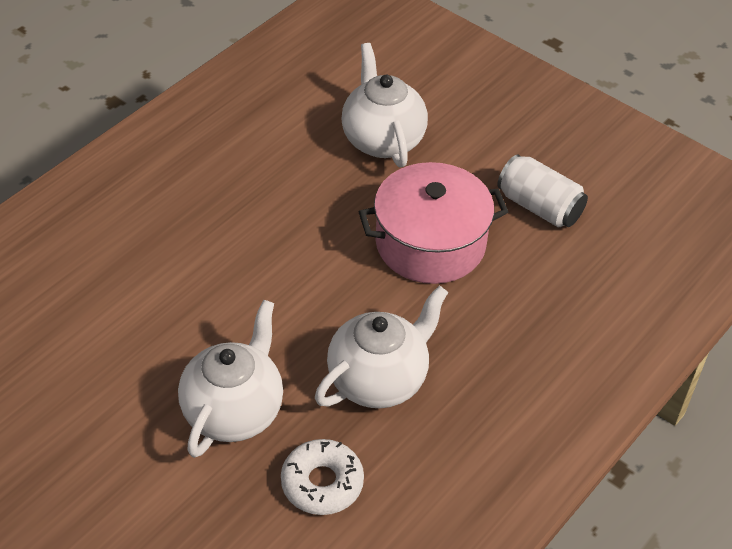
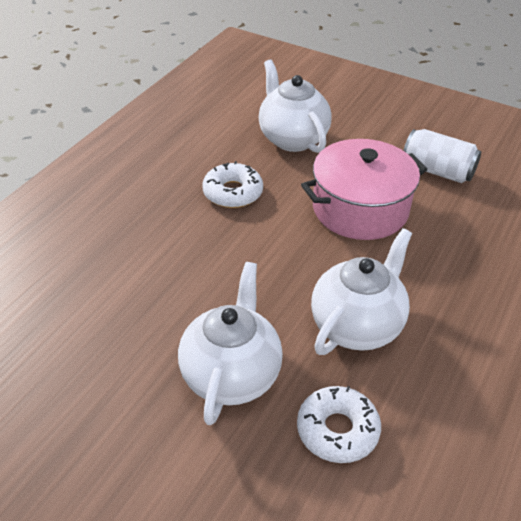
camera: 10 degrees left, 5 degrees down
none -> white donut [202,161,263,208]

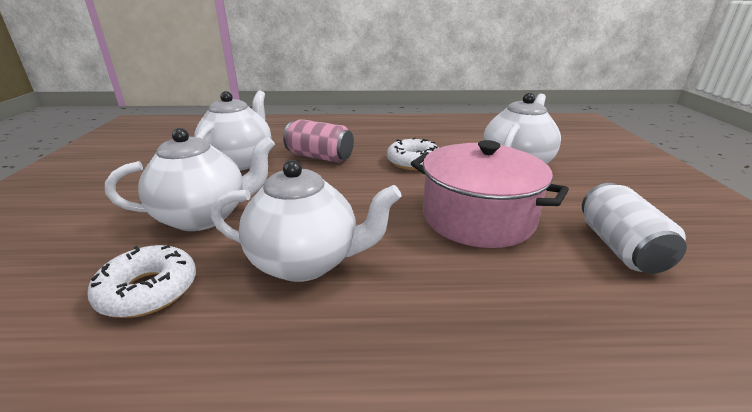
camera: 60 degrees right, 15 degrees down
none -> white teapot [194,90,271,171]
none -> pink can [283,119,354,163]

